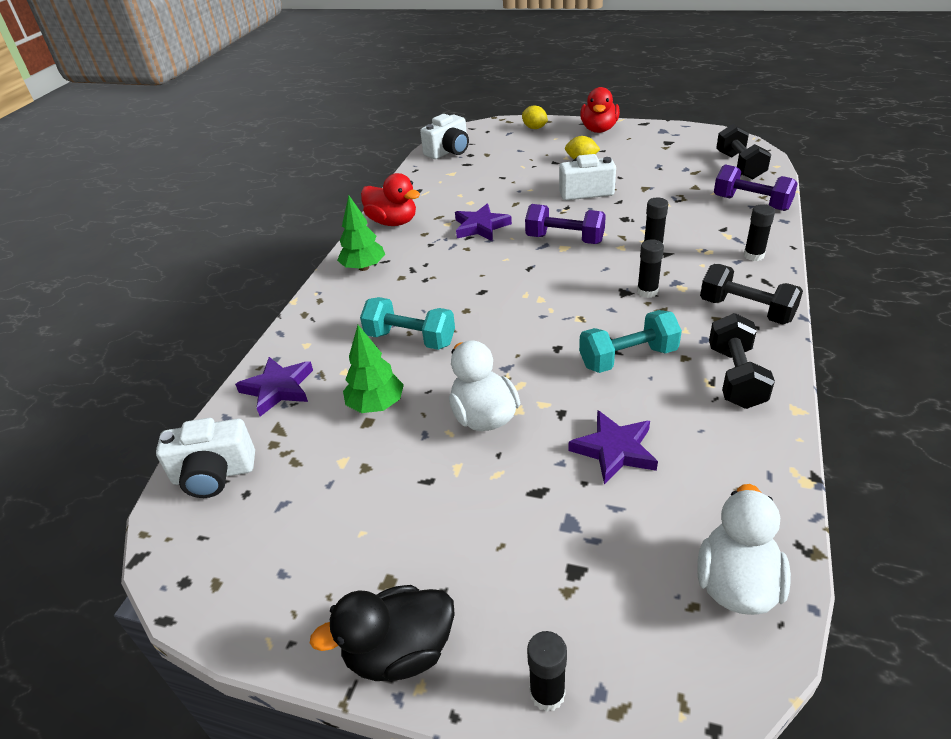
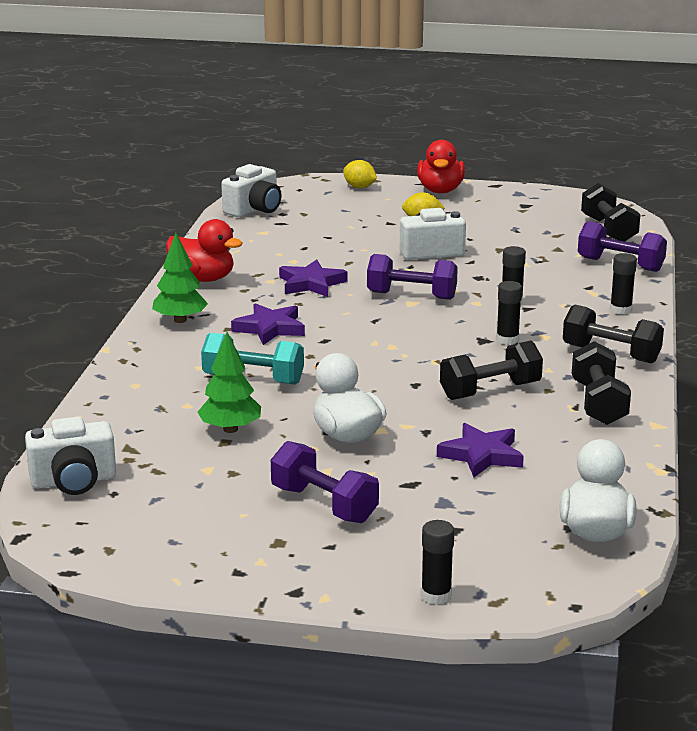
camera: 10 degrees left, 15 degrees down
purple star [235,357,313,416] -> purple star moved to [231,303,305,345]
black duck [310,585,455,681] -> none
turquoise dumbbell [579,310,682,373] -> black dumbbell [440,341,543,400]
none -> purple dumbbell [271,441,379,523]

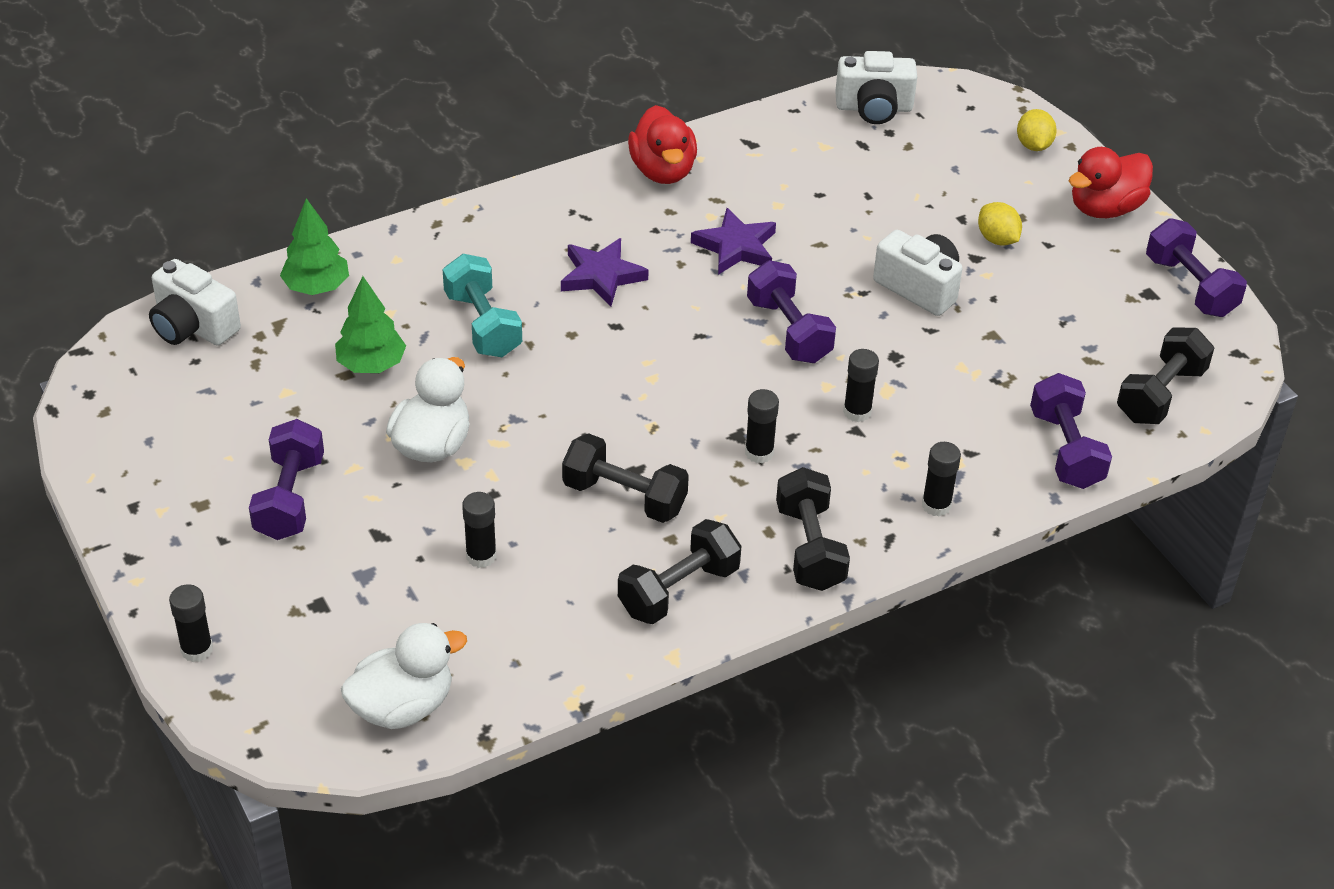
camera: 50 degrees right, 20 degrees up
green tree [152,233,208,323] -> green tree moved to [280,198,349,295]
purple star [437,423,524,477] -> black glue stick [462,492,496,568]
none -> purple dumbbell [1146,218,1247,317]

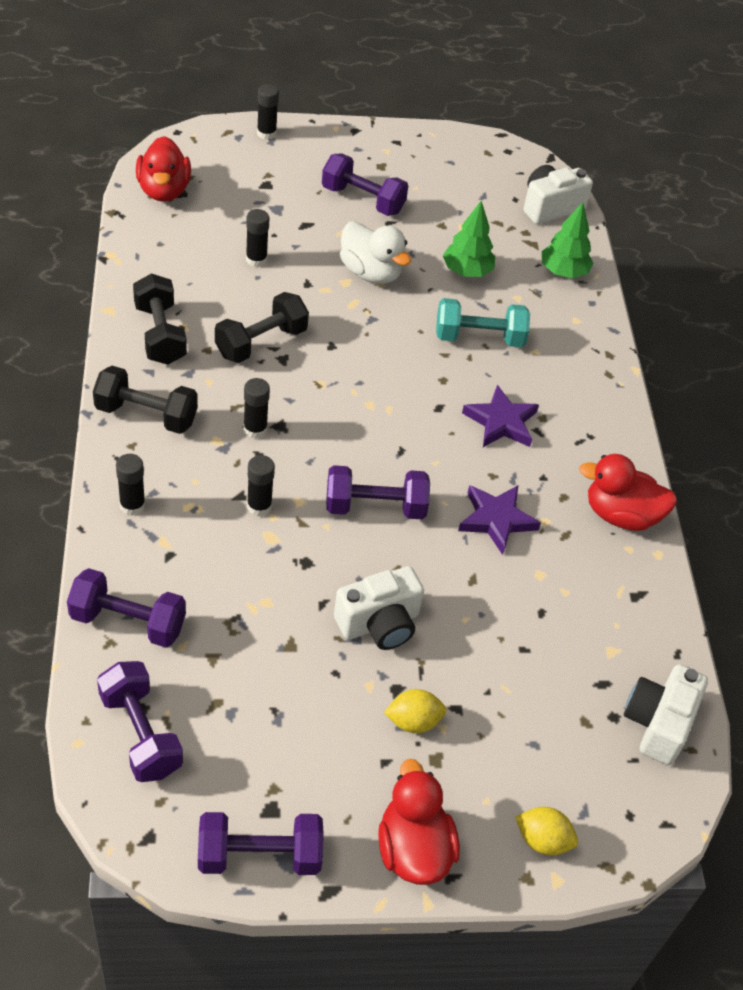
camera: 110 degrees right, 5 degrees up
white duck [341,623,467,729] -> red duck [136,136,191,202]
black dumbbell [1117,327,1214,424] -> purple dumbbell [97,661,183,782]

